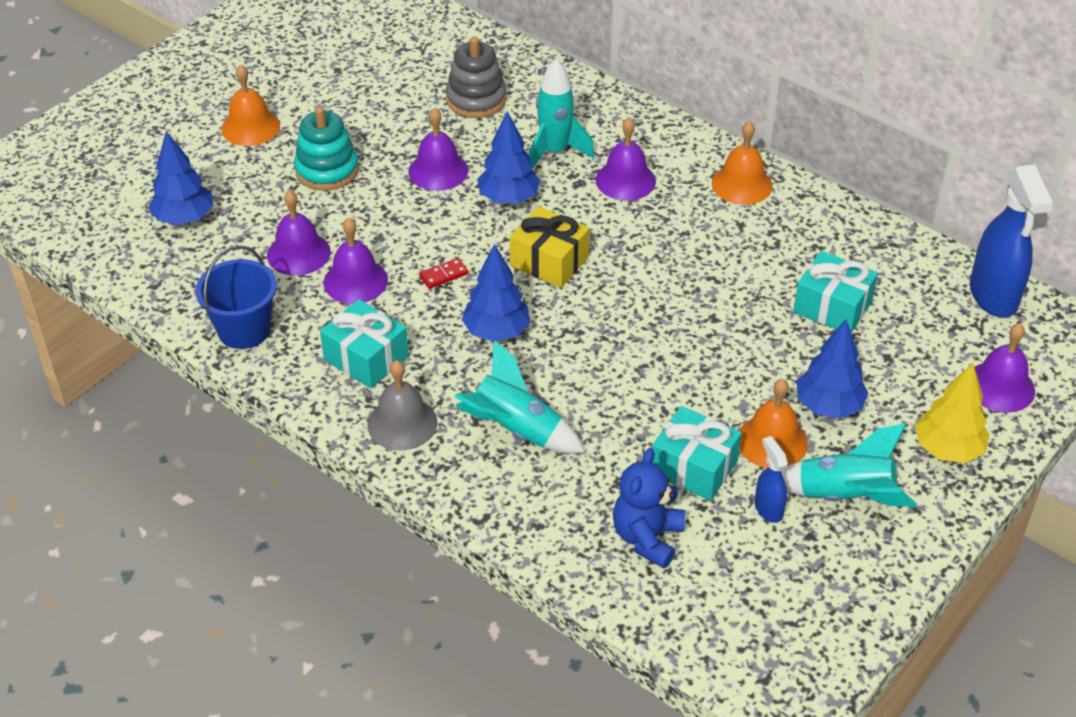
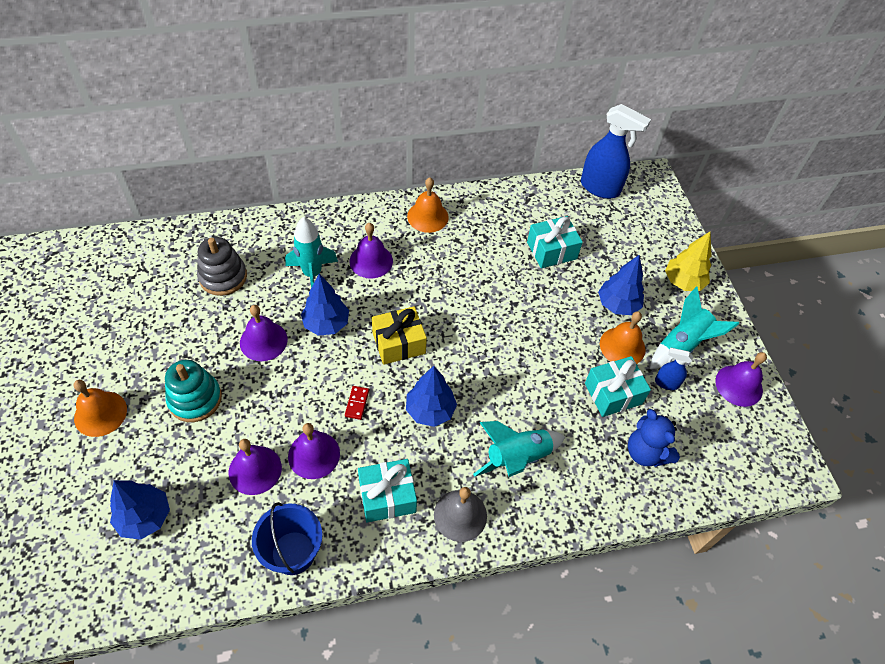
camera: 55 degrees left, 10 degrees up
purple bell [975,323,1035,413] -> purple bell moved to [715,352,767,407]

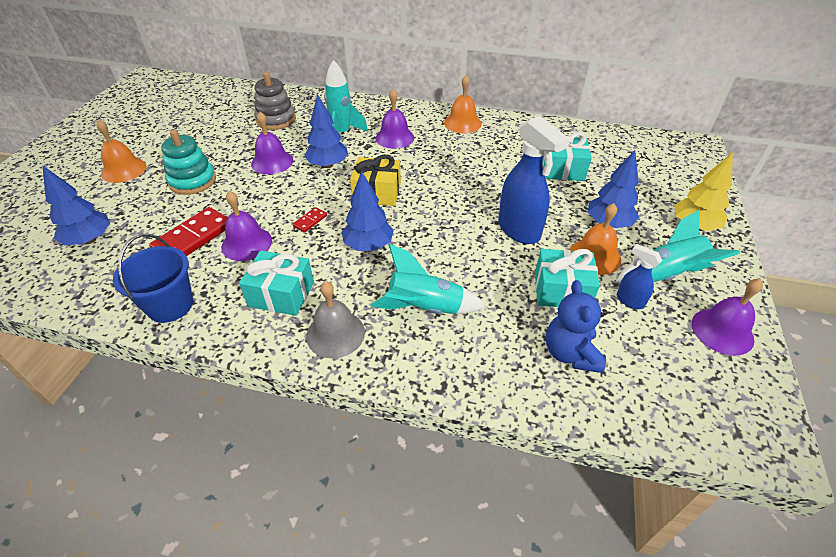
camera: 30 degrees right, 10 degrees down
purple bell [229,439,282,495] -> red domino [149,207,228,256]
blue spray bottle [581,104,651,199] -> blue spray bottle moved to [498,116,570,244]

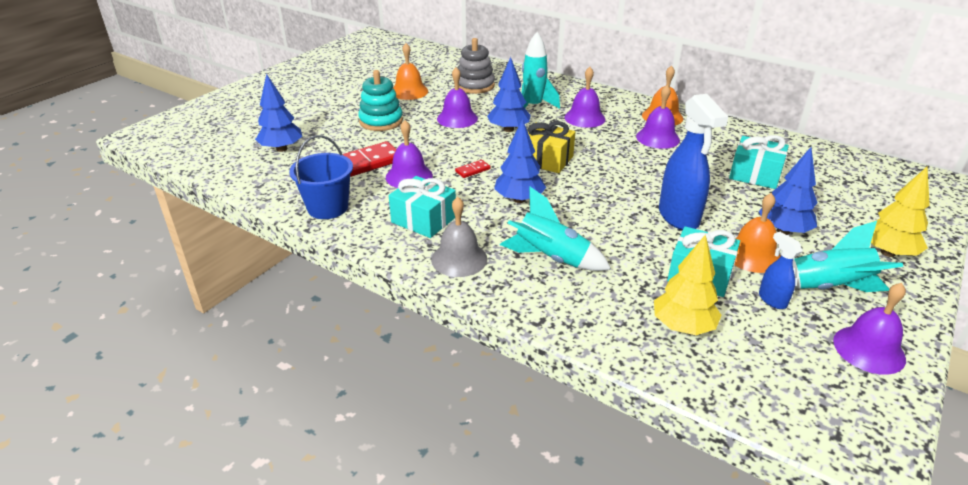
camera: 20 degrees right, 10 degrees down
orange bell [96,119,146,183] -> orange bell moved to [393,43,428,100]
blue teddy bear [546,280,608,373] -> yellow tree [654,234,722,335]
none -> purple bell [636,85,680,149]

